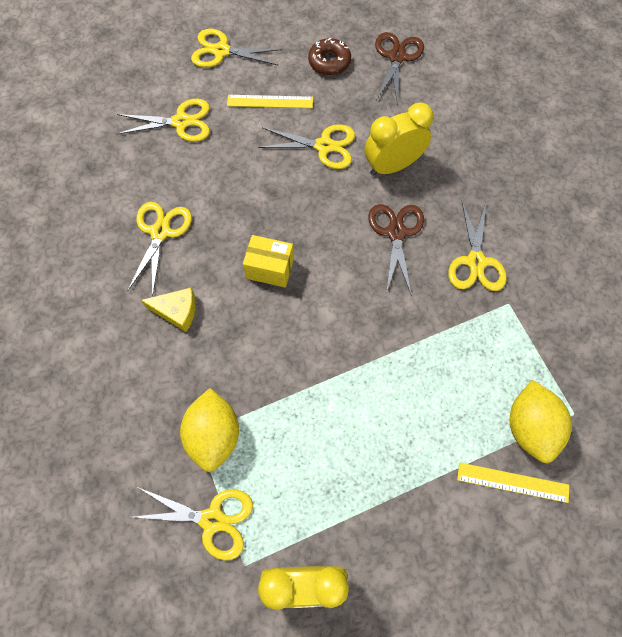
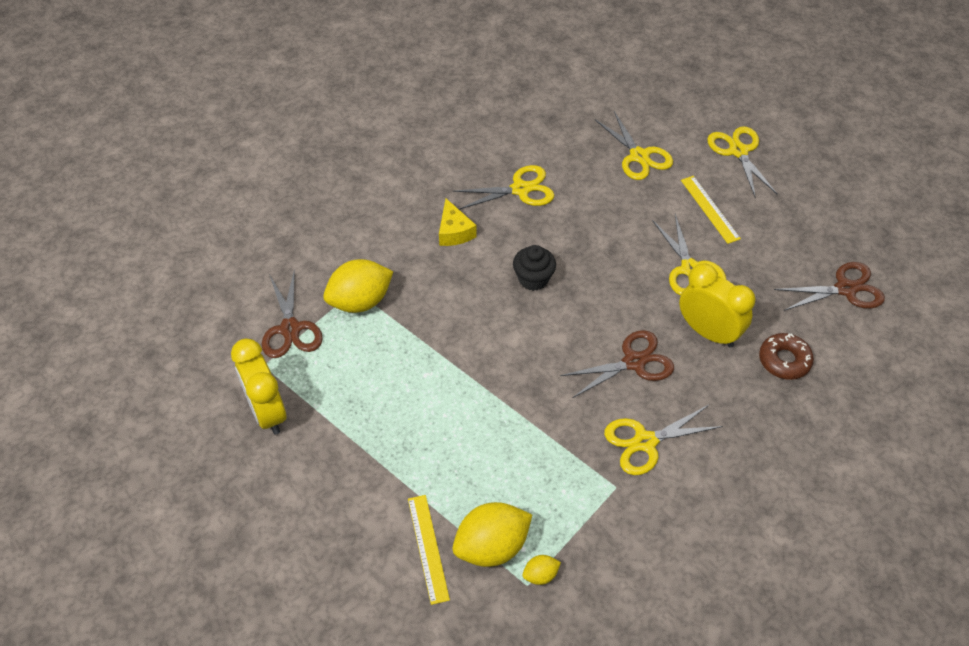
camera: 65 degrees right, 15 degrees down
yellow scissors [133,487,253,561] -> brown scissors [262,269,323,358]
yellow box [243,235,294,288] -> black cupcake [513,245,556,291]
brown donut [308,38,351,75] -> brown donut moved to [759,333,814,380]
none -> yellow lemon [522,555,561,585]

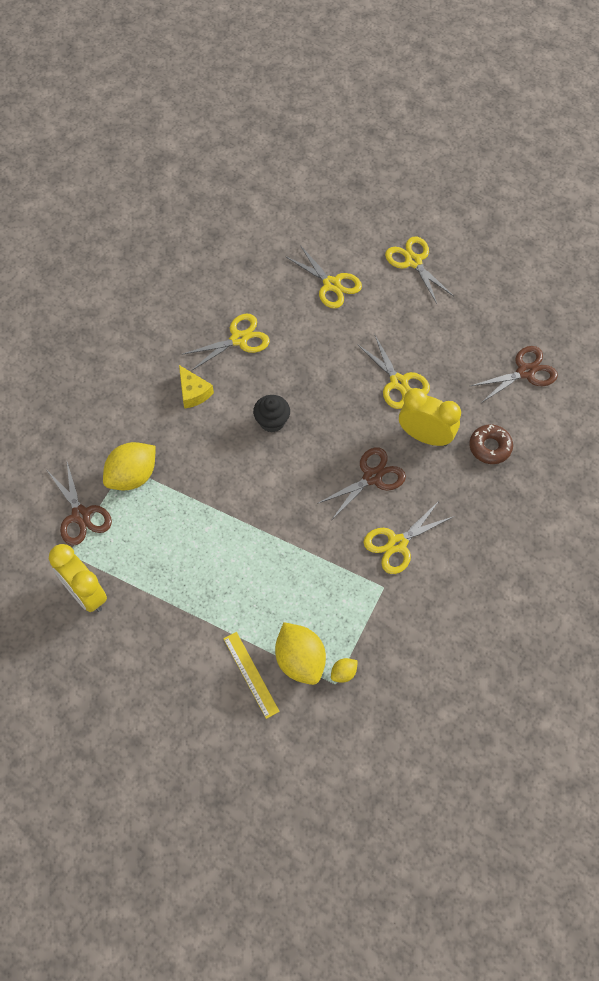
camera: 15 degrees left, 10 degrees up
yellow lemon [453,502,532,567] -> yellow lemon turned 75 degrees counterclockwise [275,622,326,685]
yellow ruler [681,176,741,244] -> none

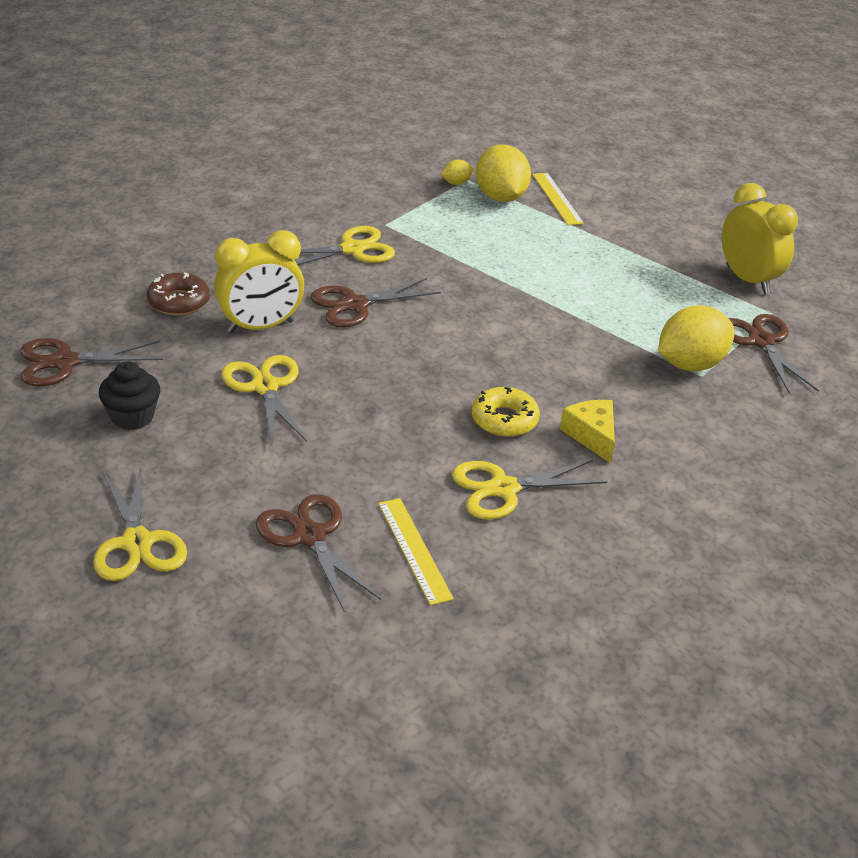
camera: 170 degrees left, 25 degrees down
black cupcake [253,395,290,433] -> black cupcake moved to [99,361,160,430]
yellow scissors [285,245,362,309] -> brown scissors [255,494,381,613]
yellow clock [399,388,461,446] -> yellow clock turned 60 degrees counterclockwise [214,230,304,333]
none -> yellow ruler [378,498,454,605]
none -> yellow donut [472,387,540,437]

